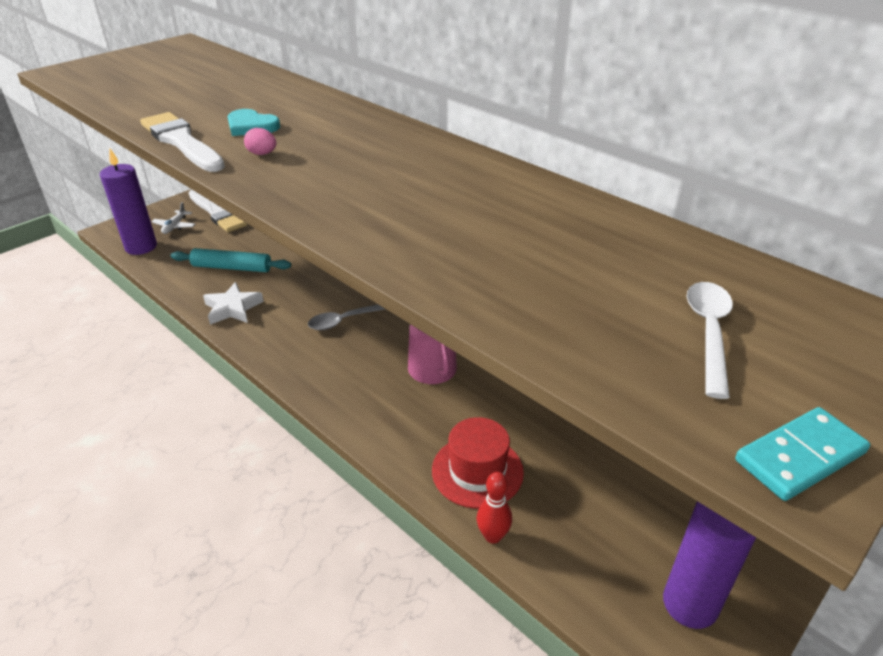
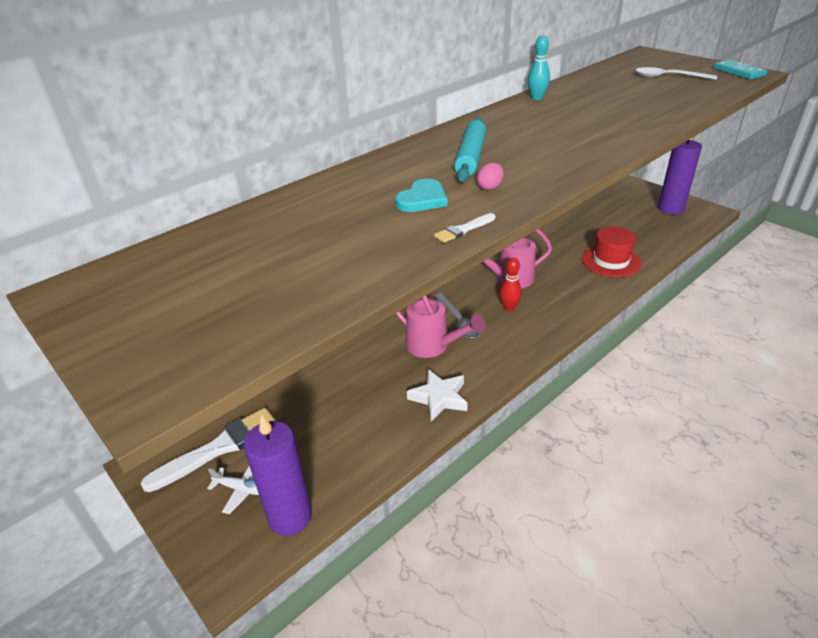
camera: 85 degrees left, 0 degrees up
white brush [140,112,225,172] -> white brush [434,213,495,243], size x0.45
turquoise rolling pin [171,248,291,272] -> turquoise rolling pin moved to [454,117,486,182]
red bowling pin [477,472,512,544] -> red bowling pin moved to [499,258,522,311]
none -> pink watering can [395,295,485,358]
none -> turquoise bowling pin [528,35,550,100]

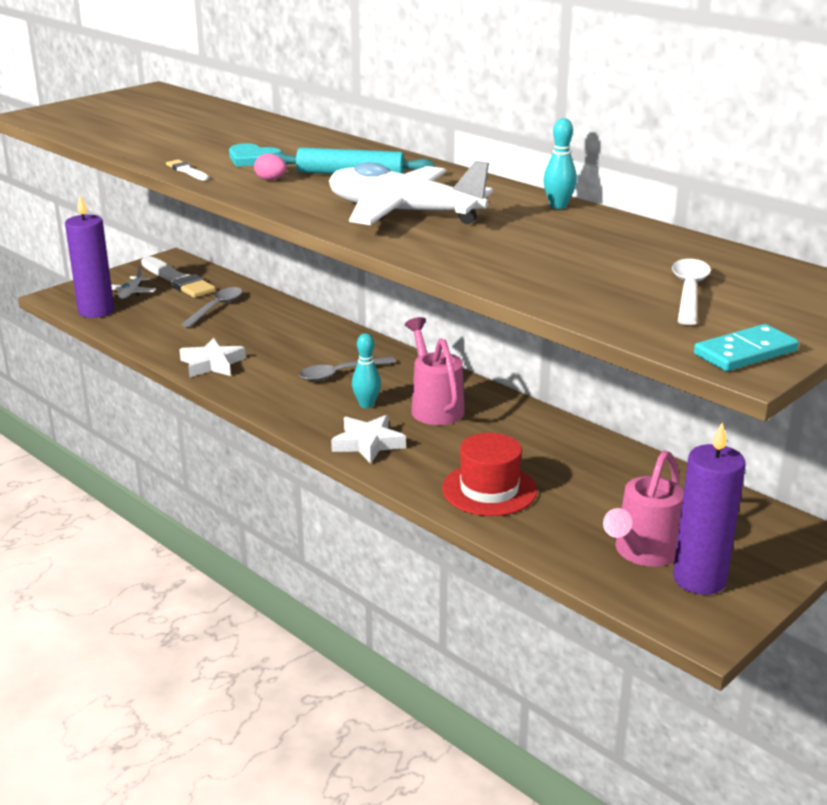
camera: 85 degrees right, 10 degrees down
pink watering can [395,295,485,358] -> pink watering can moved to [603,450,684,567]
red bowling pin [499,258,522,311] -> turquoise bowling pin [352,333,381,408]
none -> grey spoon [181,287,242,327]
none -> white plane [329,161,493,225]
none -> white star [331,415,406,464]

